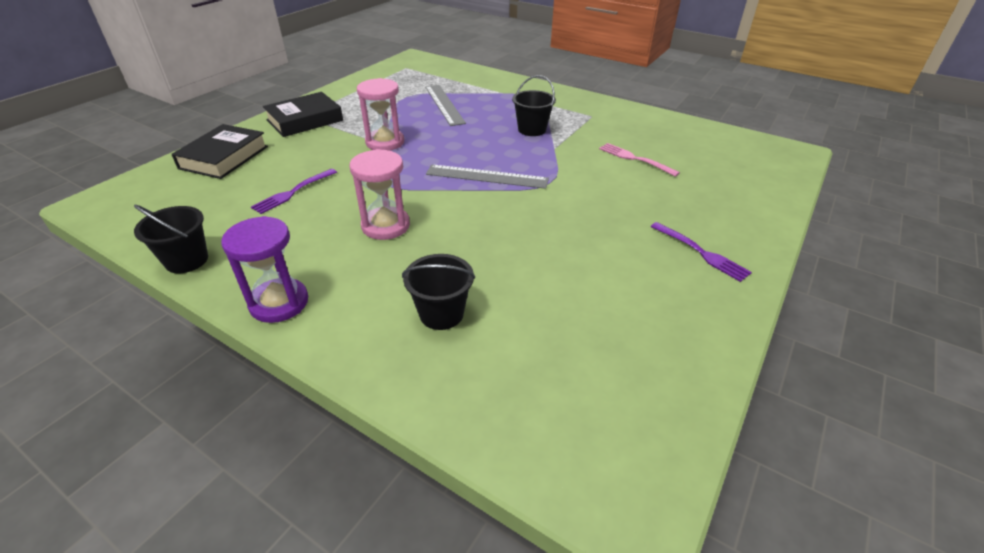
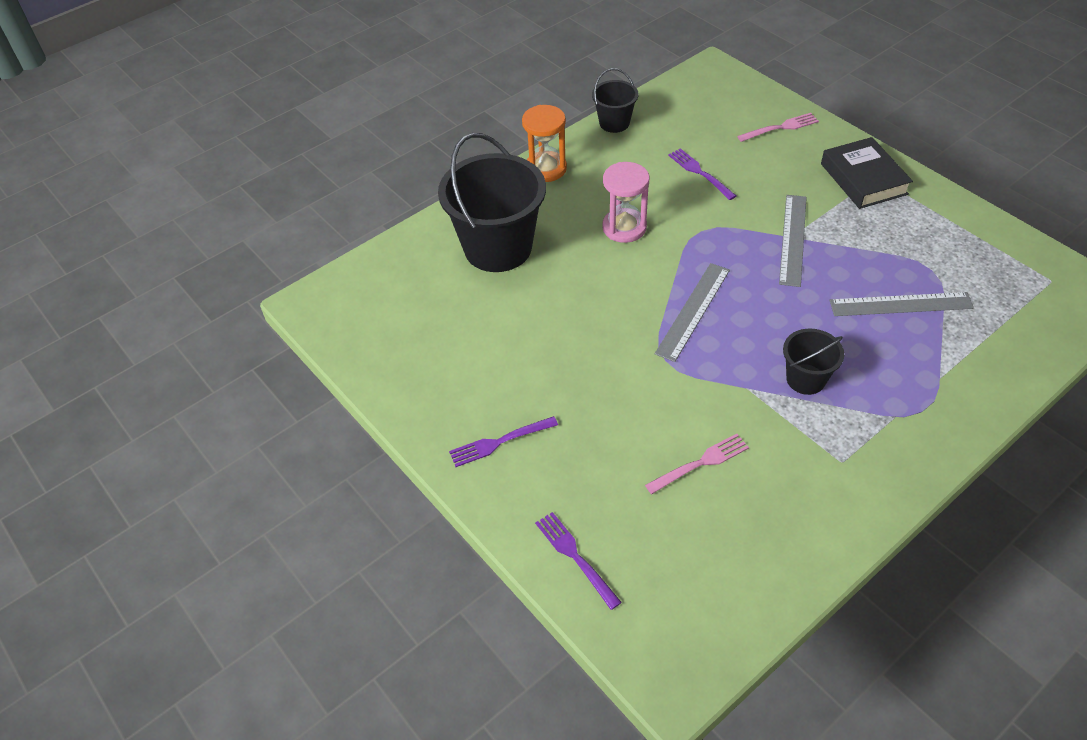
camera: 110 degrees right, 10 degrees up
black book [171,124,268,179] -> pink fork [737,113,819,142]
purple hourglass [221,216,308,323] -> orange hourglass [522,105,567,182]
pink hourglass [357,78,404,151] -> grey ruler [779,195,807,287]
black bucket [402,254,475,330] -> black bucket [438,133,546,272], size x2.00
none -> purple fork [535,512,622,610]

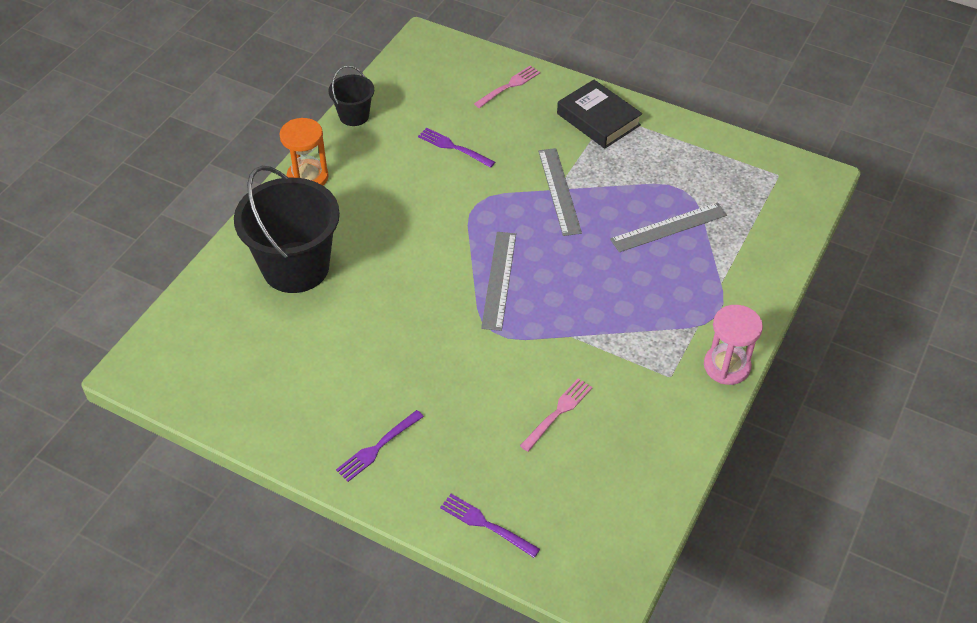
camera: 25 degrees left, 0 degrees up
pink hourglass [602,162,650,243] -> pink hourglass moved to [704,305,763,385]
black bucket [783,329,844,395] -> none

